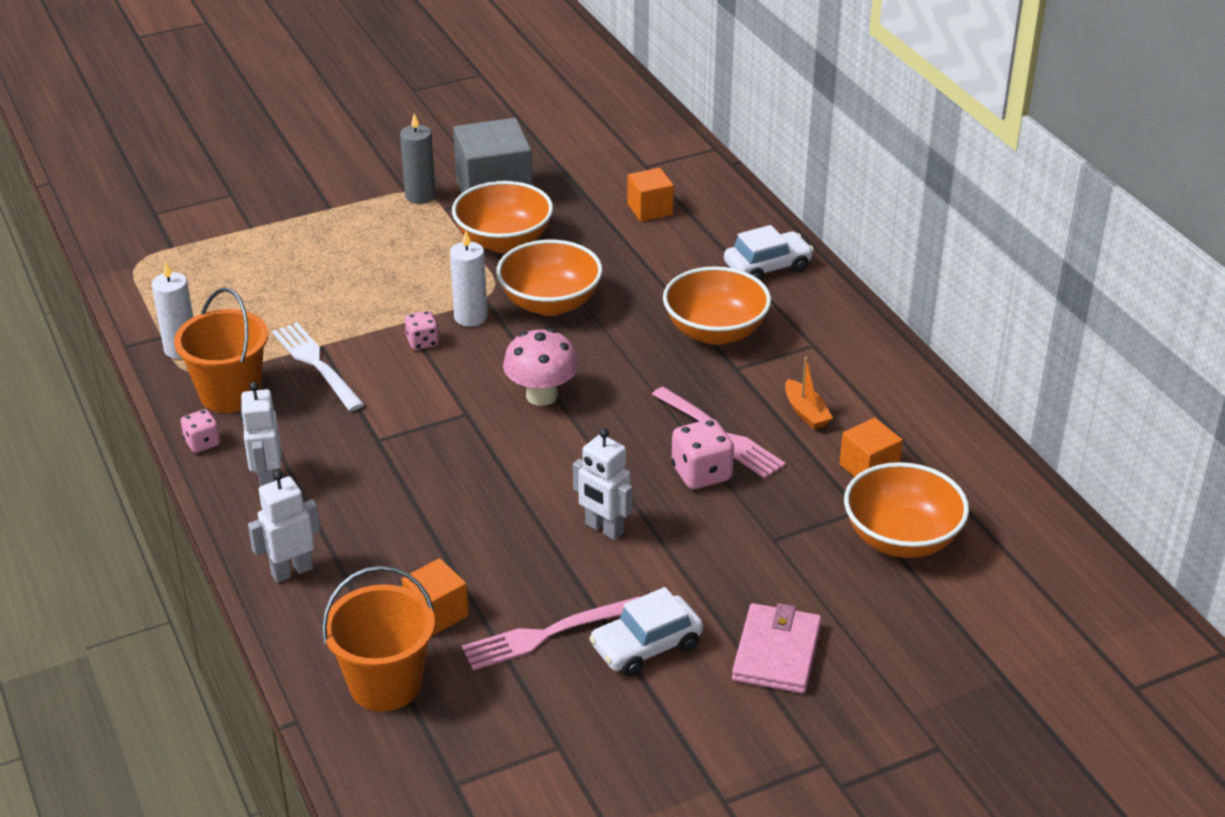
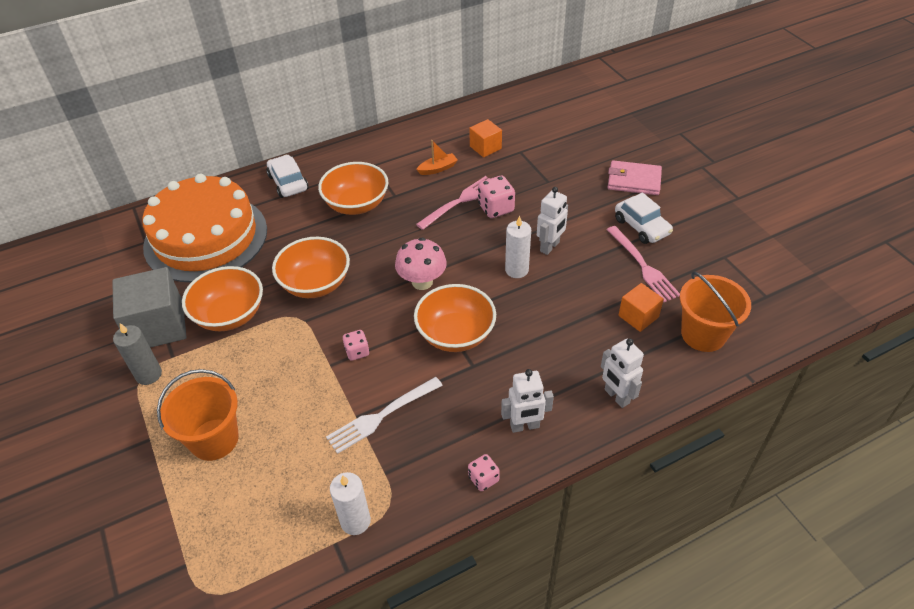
camera: 90 degrees left, 10 degrees up
orange bucket [174,288,268,413] -> orange bucket moved to [157,369,239,461]
white candle [450,231,487,327] -> white candle moved to [505,216,531,278]
orange cube [627,168,674,222] -> orange cake [142,174,267,282]
orange bowl [844,462,969,558] -> orange bowl moved to [414,284,496,352]

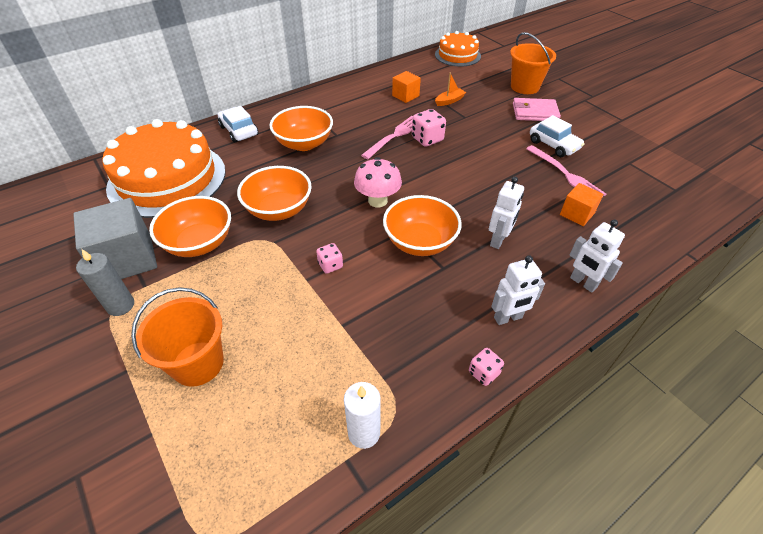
camera: 10 degrees left, 0 degrees up
white fork [326,377,443,454] -> none
orange boat [416,140,458,175] -> orange boat moved to [435,73,466,106]
white candle [505,216,531,278] -> none
white robot [537,187,568,255] -> white robot moved to [489,177,524,249]
orange bucket [680,272,751,352] -> orange bucket moved to [510,32,556,94]
none -> orange cake [435,31,481,66]

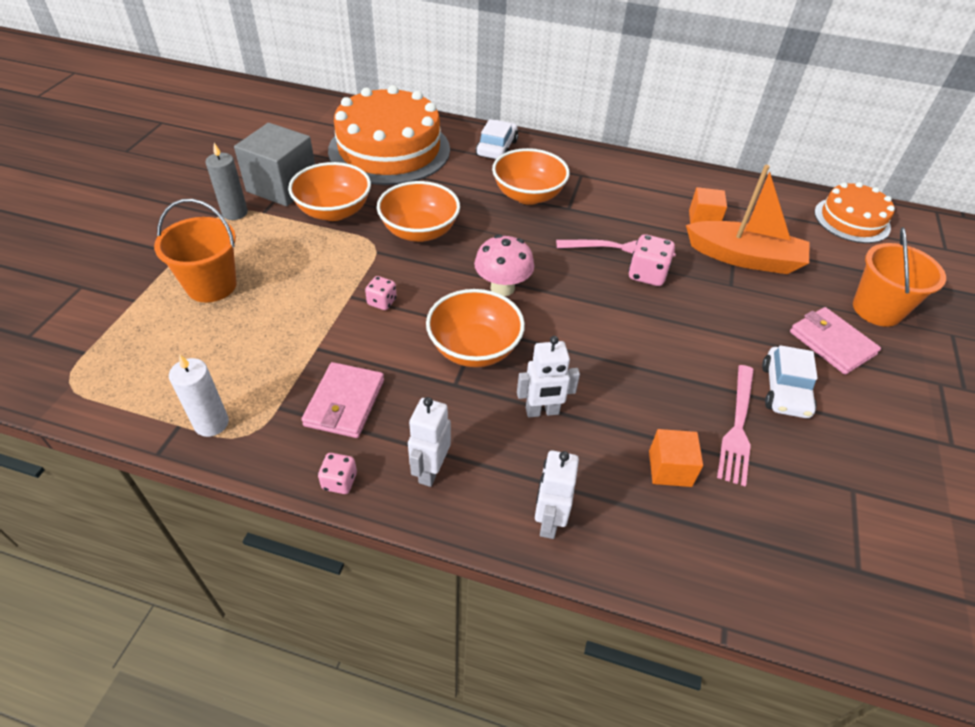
camera: 50 degrees right, 0 degrees up
orange boat [435,73,466,106] -> orange boat [686,165,809,274], size x2.23
white robot [491,255,545,325] -> white robot turned 75 degrees clockwise [408,397,451,487]
none -> pink wallet [301,362,384,438]

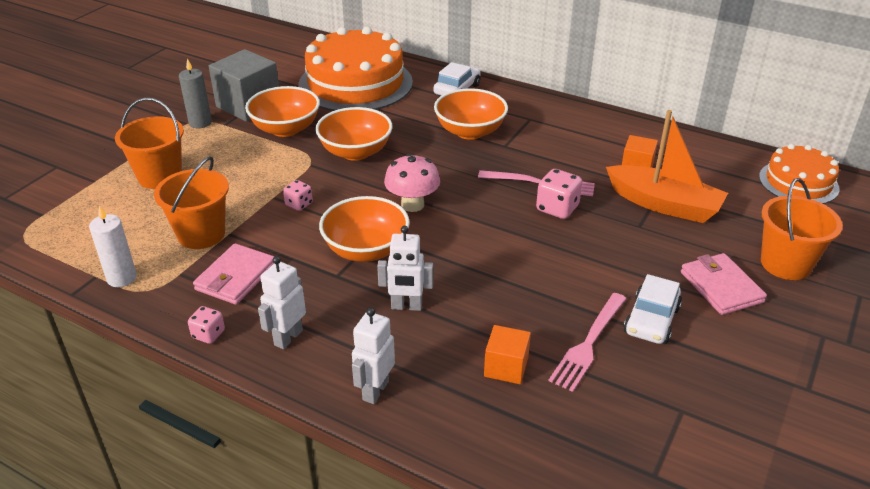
camera: 15 degrees right, 10 degrees down
none -> orange bucket [154,156,229,249]

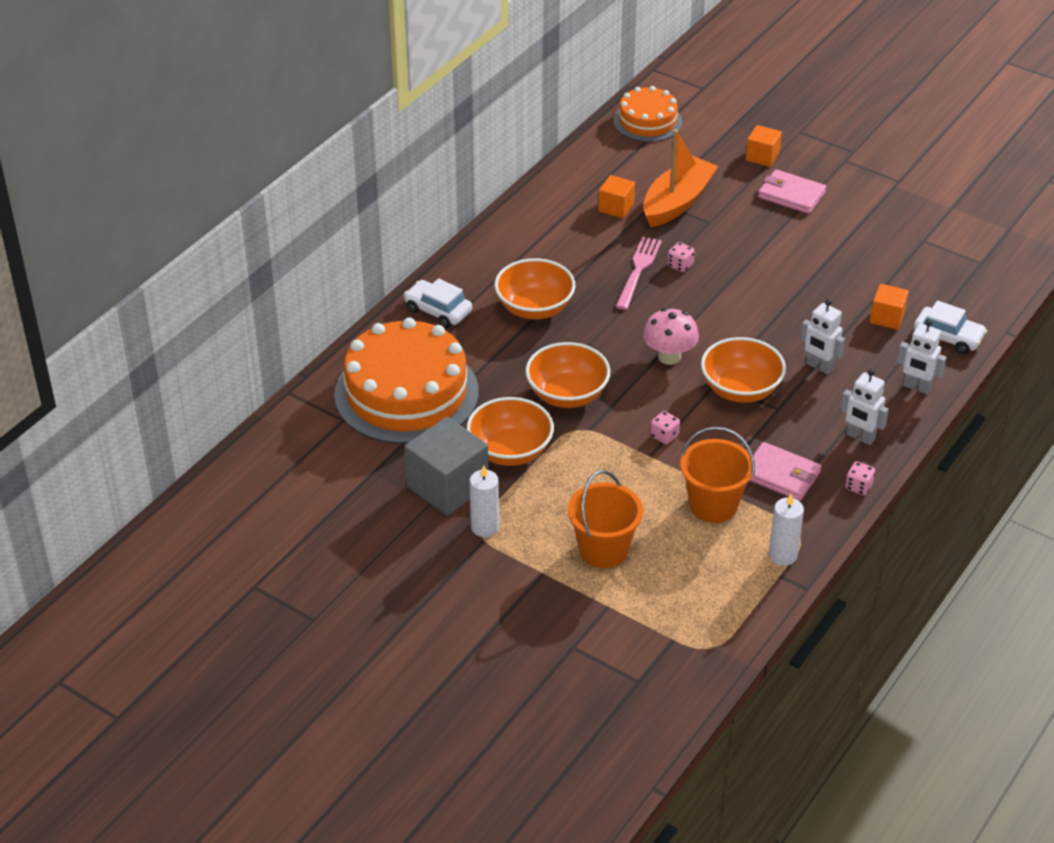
camera: 85 degrees left, 5 degrees up
grey candle [179,58,212,128] -> white candle [470,466,499,537]
white robot [377,226,433,311] -> white robot turned 120 degrees clockwise [800,299,845,375]
pink dice [536,169,582,219] -> pink dice [668,242,695,272], size x0.62
pink fork [549,293,627,392] -> none
white car [624,274,682,344] -> white car moved to [914,300,987,354]
pink wallet [681,253,767,315] -> pink wallet turned 45 degrees clockwise [758,169,826,214]
orange bucket [761,178,843,280] -> orange cube [746,125,782,167]

